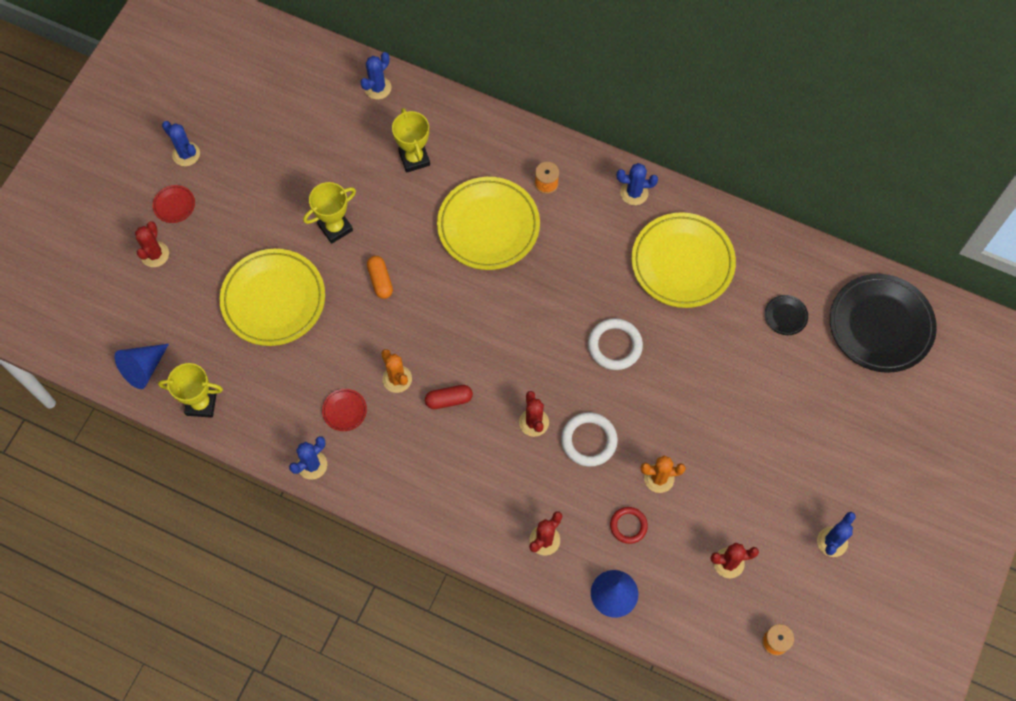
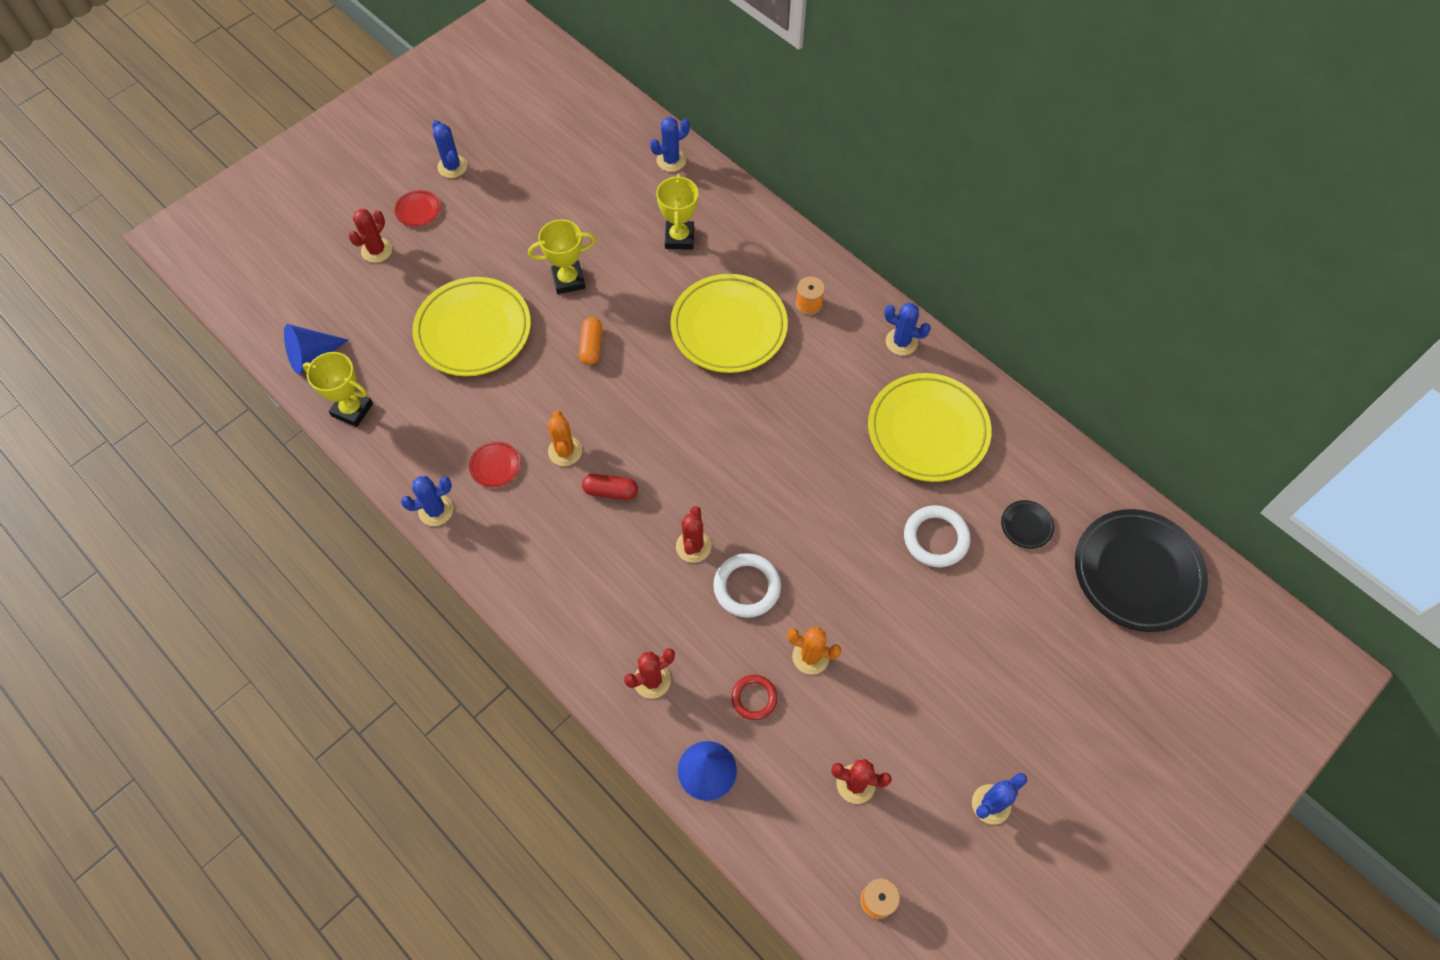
camera: 20 degrees right, 5 degrees down
white ring [588,318,643,370] -> white ring moved to [904,505,970,567]

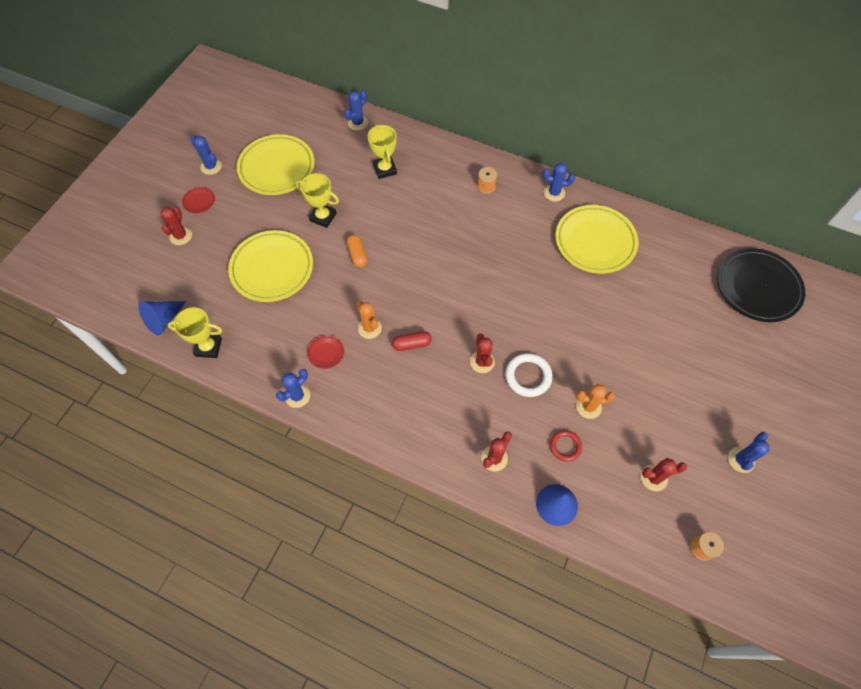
camera: 20 degrees left, 0 degrees up
yellow trophy [528,219,596,294] -> yellow trophy turned 60 degrees clockwise [296,173,339,228]
yellow plate [670,274,788,373] -> yellow plate moved to [237,134,314,195]
white ring [904,505,970,567] -> none
black plate [1001,500,1054,549] -> none

